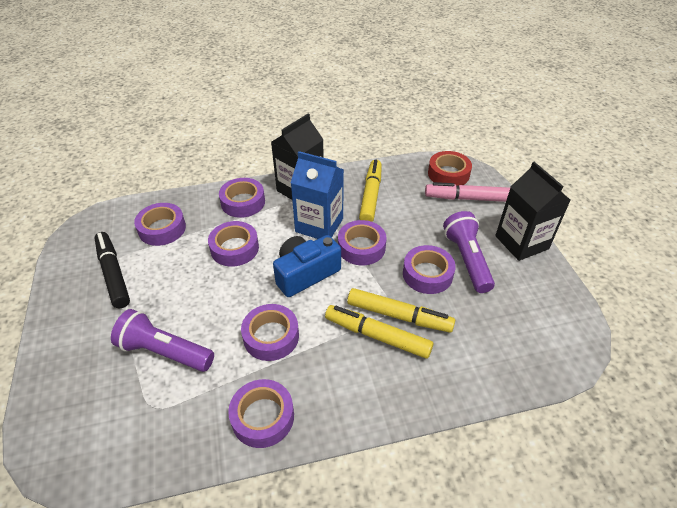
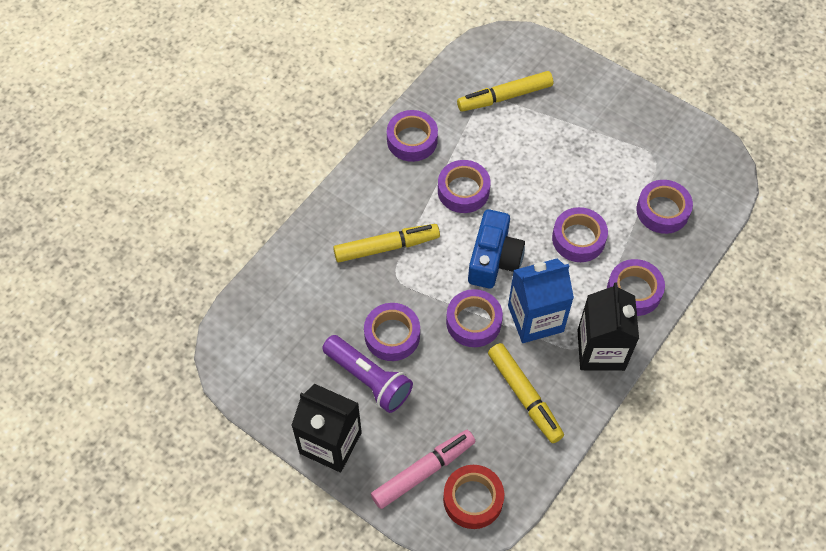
camera: 140 degrees right, 15 degrees up
black marker [94,232,130,308] -> none
purple flashlight [111,309,214,372] -> none
yellow marker [347,288,455,333] -> yellow marker moved to [457,71,553,112]

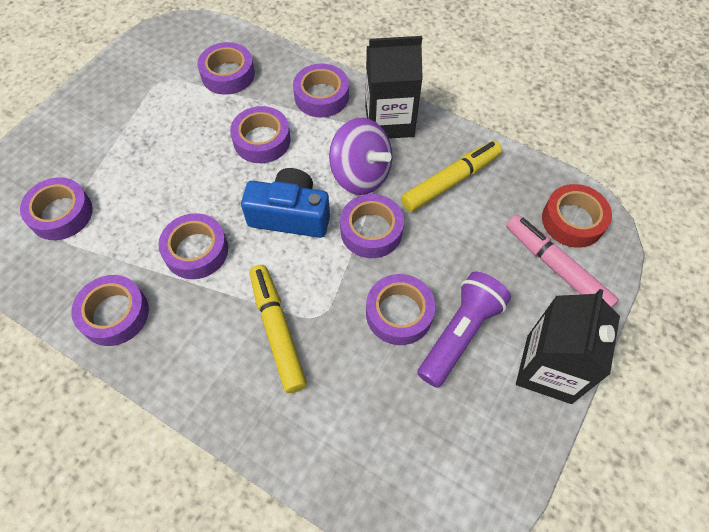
camera: 95 degrees left, 0 degrees up
yellow marker [457,71,553,112] -> purple tape [20,177,93,240]
blue carton [508,258,574,343] -> purple spinning top [329,118,392,195]

